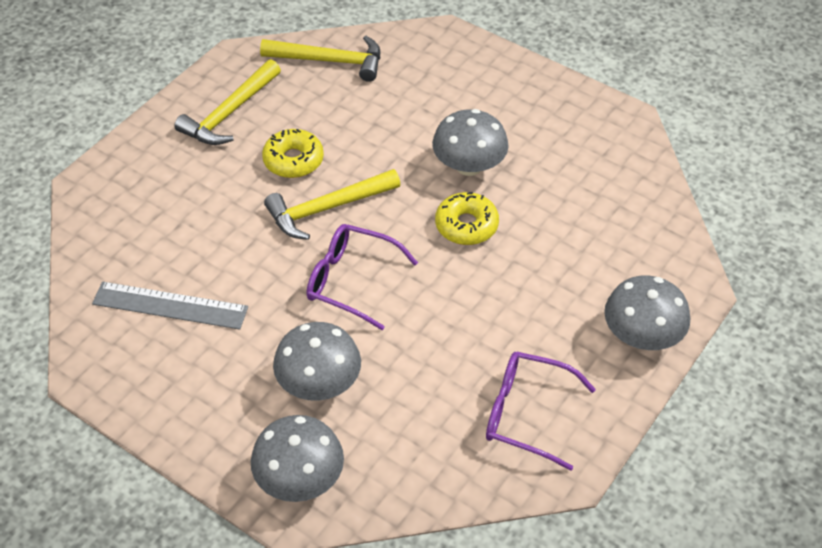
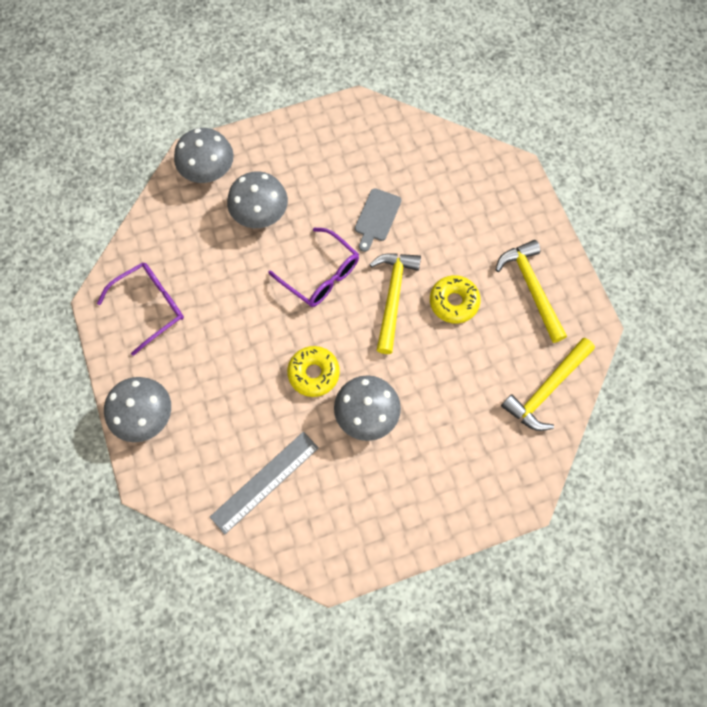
camera: 125 degrees right, 20 degrees up
grey ruler [92,282,248,330] -> grey ruler moved to [210,432,319,534]
purple glasses [307,224,418,330] -> purple glasses turned 75 degrees clockwise [268,228,359,307]
none -> grey cutting board [355,188,401,252]

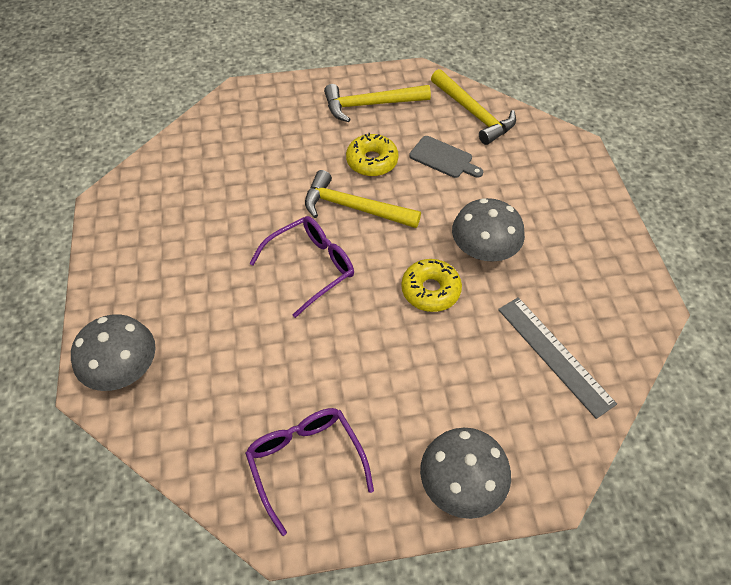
camera: 80 degrees left, 15 degrees down
grey mushroom [227,171,288,228] -> none
grey cutting board [355,188,401,252] -> grey cutting board moved to [409,136,483,178]

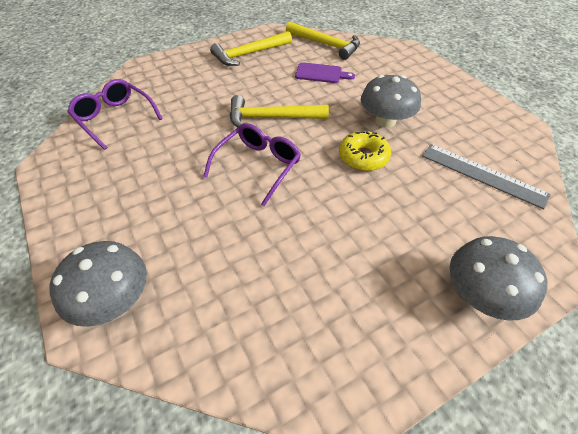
camera: 20 degrees left, 5 degrees down
purple glasses [245,408,374,536] -> purple glasses moved to [68,79,163,150]
yellow donut [346,133,399,176] -> none
grey cutting board [409,136,483,178] -> purple cutting board [295,62,355,83]

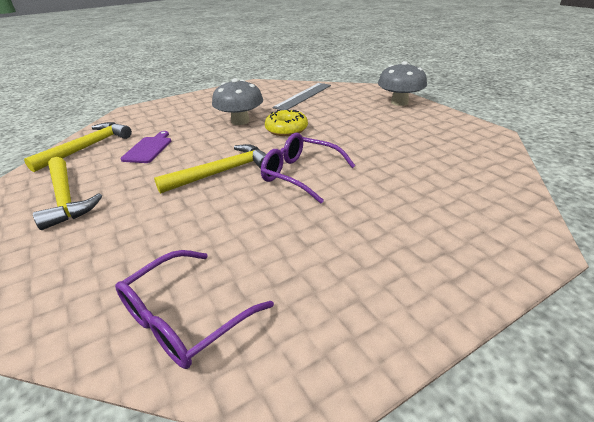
camera: 90 degrees left, 15 degrees down
grey mushroom [50,241,147,327] -> none
yellow hammer [230,95,329,127] -> yellow hammer turned 120 degrees counterclockwise [154,144,266,194]

